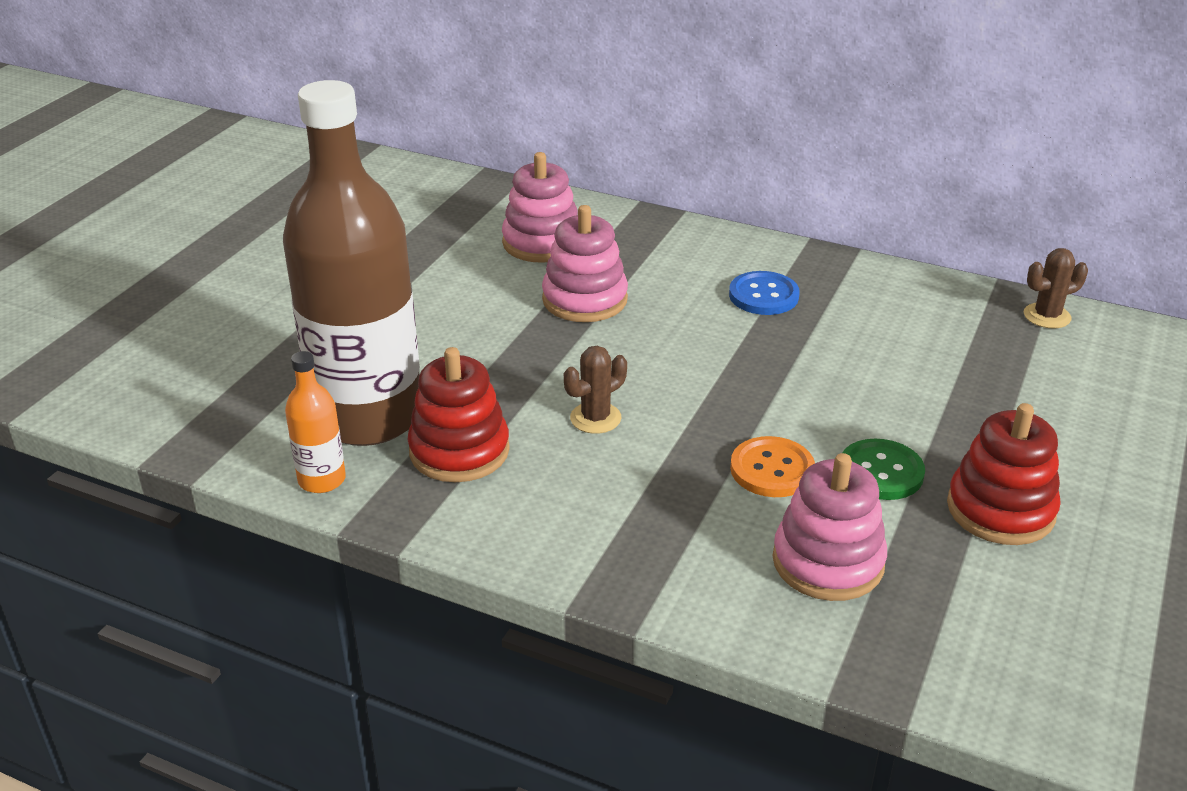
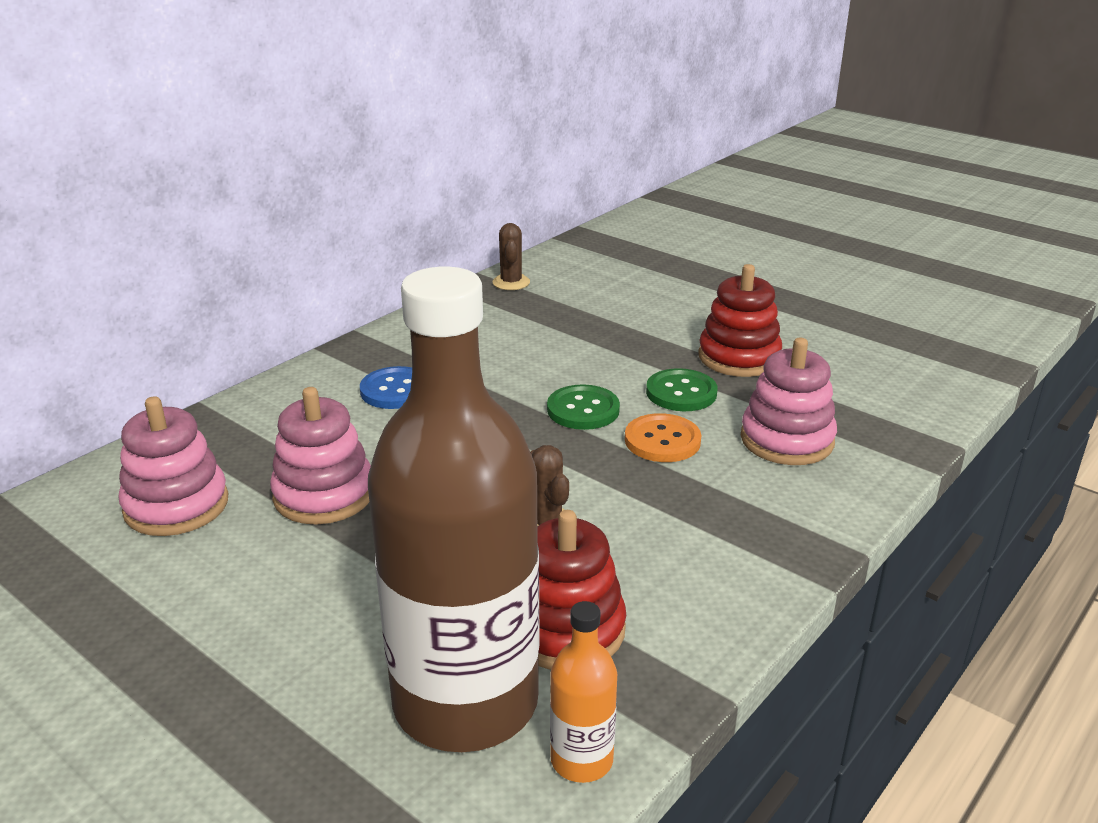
camera: 75 degrees left, 5 degrees down
none -> green button [547,385,620,430]

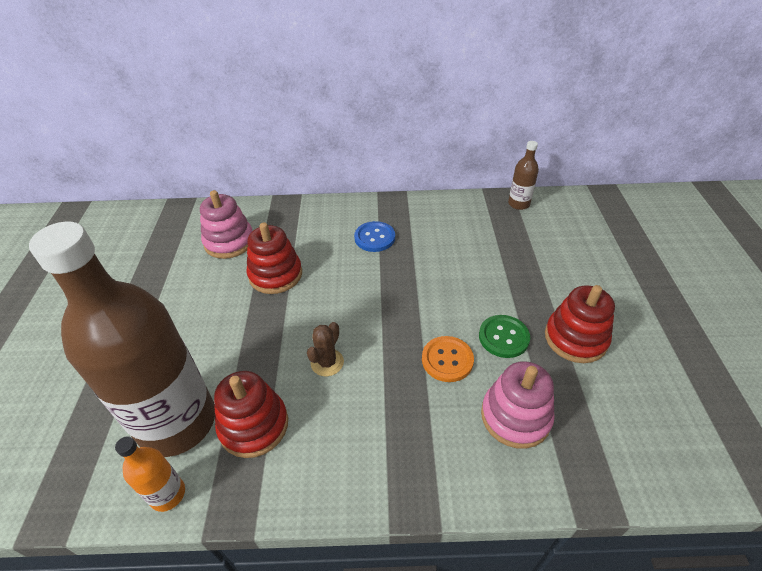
camera: 50 degrees right, 15 degrees up
pink stacking toy [270,387,371,524] -> red stacking toy [247,222,302,294]
brown cactus [492,223,530,290] -> brown bottle [508,141,539,210]
green button [547,385,620,430] -> none

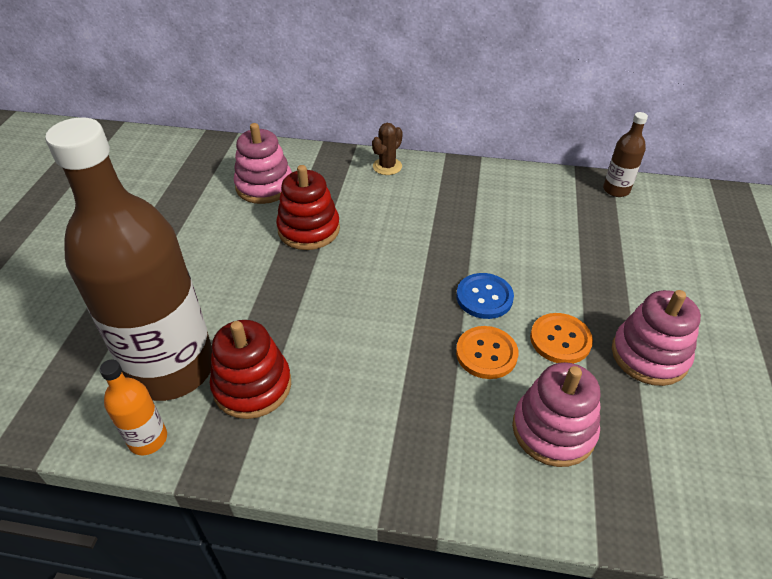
camera: 10 degrees right, 0 degrees up
brown cactus [307,322,344,376] -> brown cactus moved to [372,123,403,175]
blue button [354,221,395,252] -> blue button moved to [456,273,514,319]
green button [479,315,530,358] -> orange button [530,313,593,364]
red stacking toy [545,285,615,363] -> pink stacking toy [612,290,701,386]

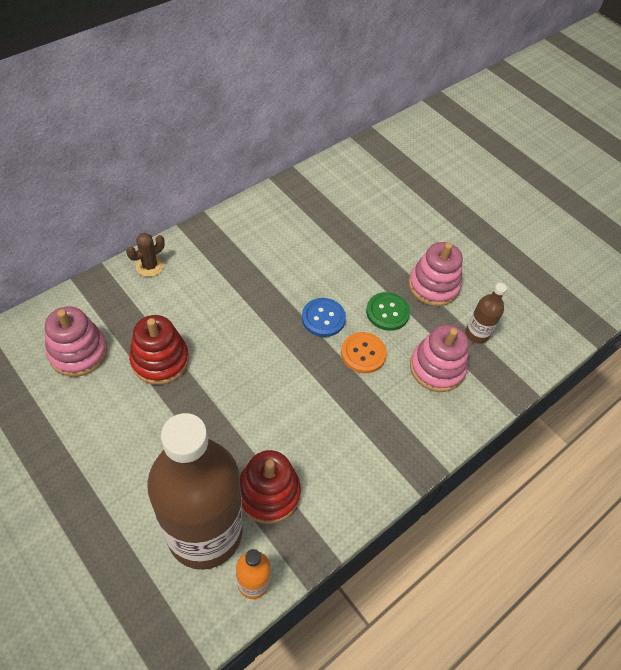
camera: 55 degrees left, 10 degrees up
brown cactus [372,123,403,175] -> brown cactus turned 60 degrees clockwise [126,233,165,277]
orange button [530,313,593,364] -> green button [366,292,410,331]
brown bottle [603,112,648,197] -> brown bottle moved to [465,283,507,344]

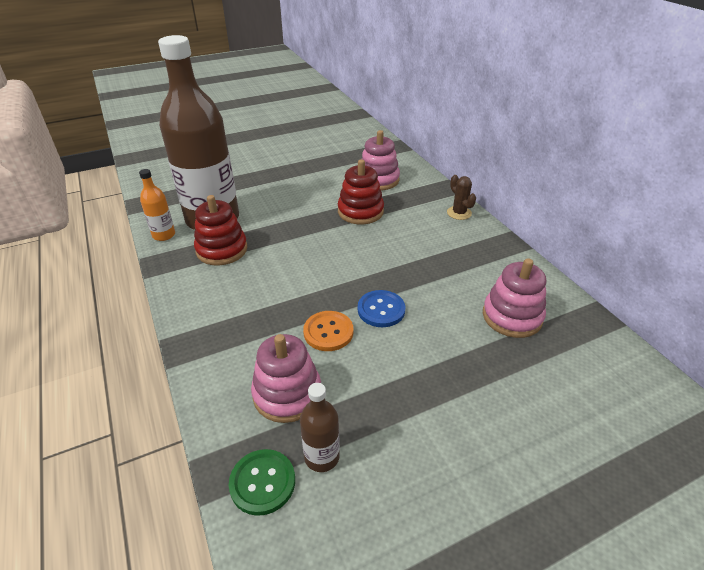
camera: 110 degrees right, 15 degrees down
green button [366,292,410,331] -> green button moved to [229,449,295,516]
pink stacking toy [409,242,463,306] -> pink stacking toy moved to [483,258,546,338]

